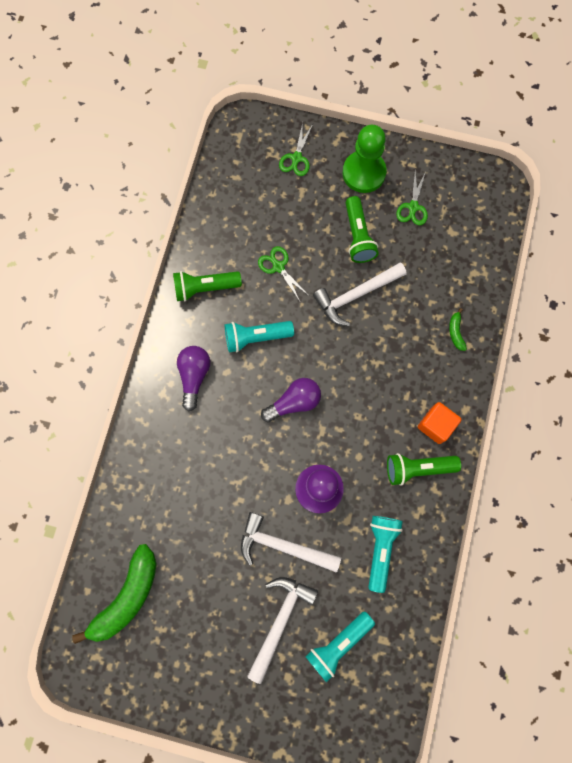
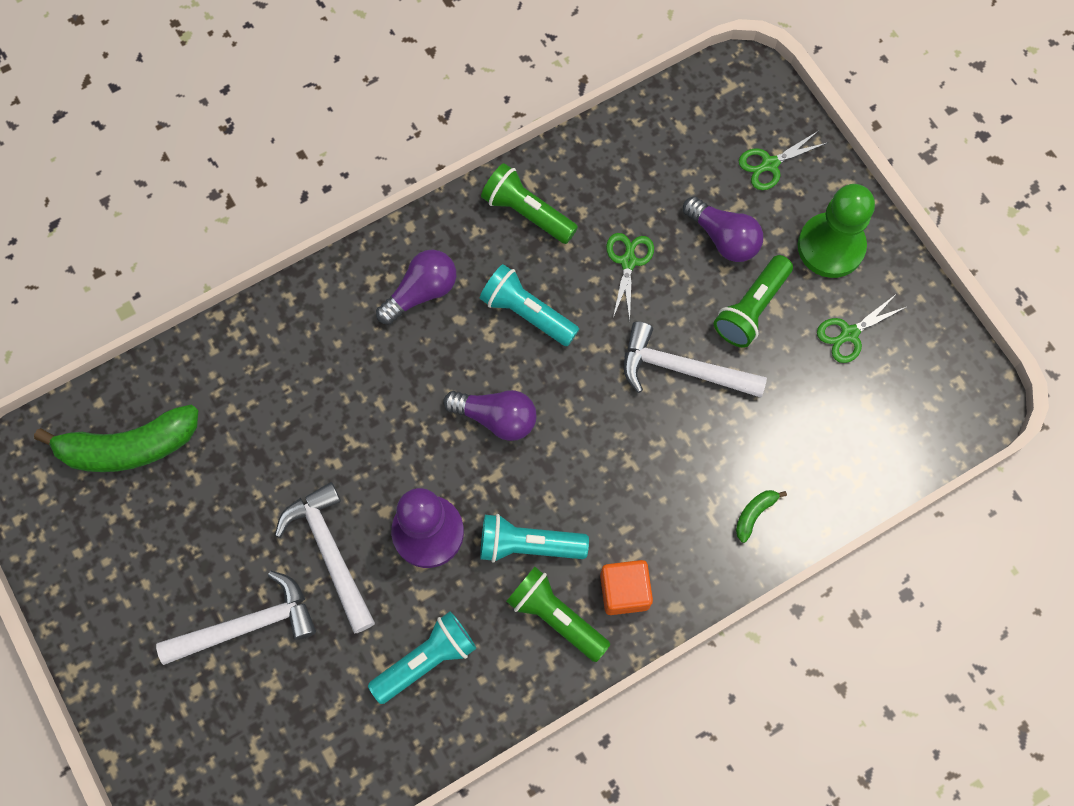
camera: 45 degrees right, 5 degrees down
turquoise flashlight [305,611,375,682] -> turquoise flashlight moved to [480,514,589,563]
none -> purple light bulb [683,196,763,262]

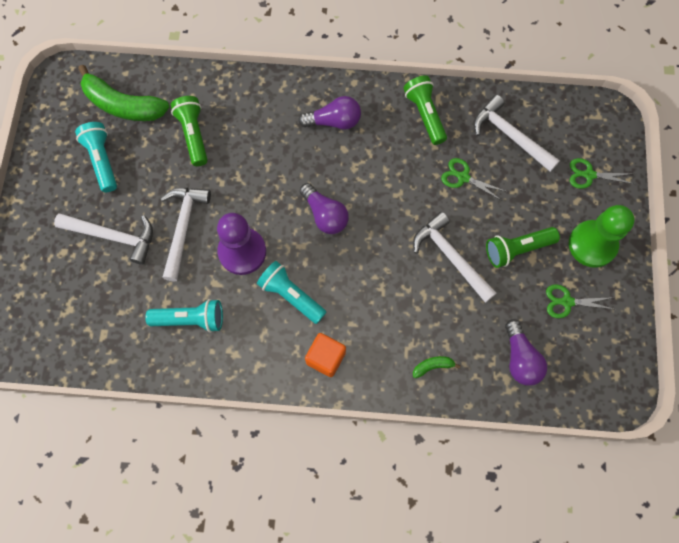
camera: 35 degrees right, 0 degrees up
turquoise flashlight [480,264,579,346] -> turquoise flashlight moved to [75,122,117,192]
green flashlight [506,567,610,662] -> green flashlight moved to [171,96,208,166]
green scissors [606,233,654,320] -> green scissors turned 105 degrees counterclockwise [441,158,507,201]
purple light bulb [683,196,763,262] -> purple light bulb moved to [505,319,547,386]
none -> white hammer [474,95,560,172]

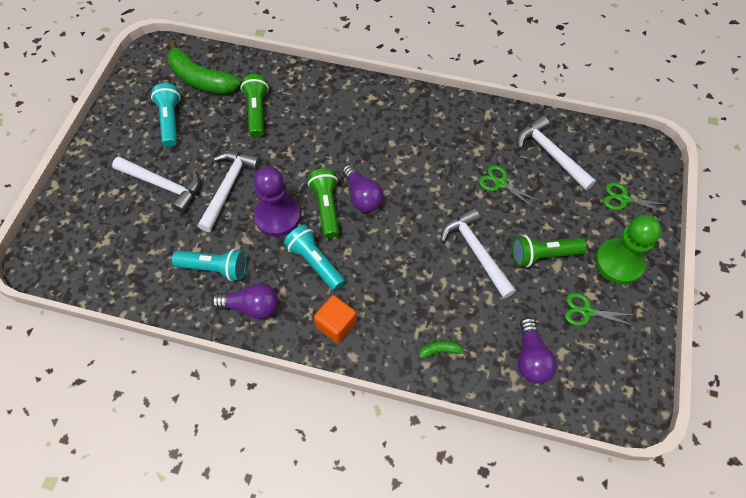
camera: 10 degrees right, 10 degrees down
purple light bulb [298,96,361,130] -> purple light bulb moved to [211,283,278,319]
green flashlight [403,75,447,145] -> green flashlight moved to [308,168,339,238]

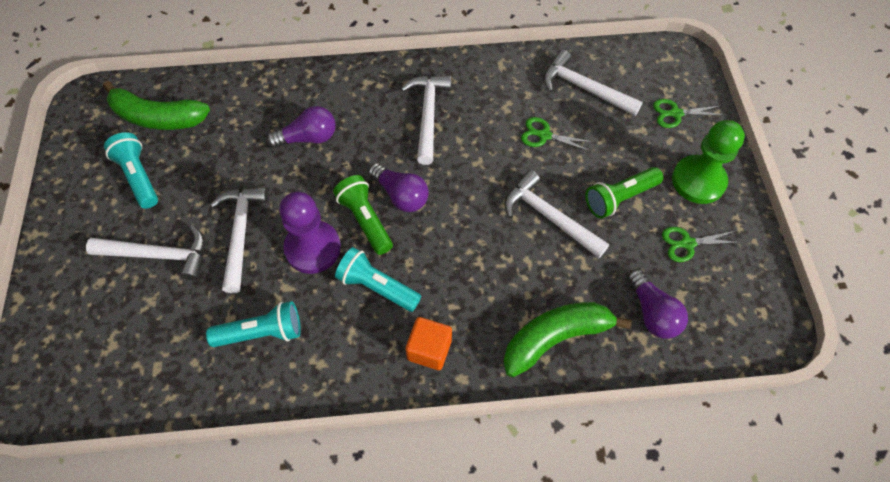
camera: 20 degrees left, 0 degrees up
purple light bulb [211,283,278,319] -> purple light bulb moved to [266,106,336,148]
green flashlight [240,74,269,138] -> none
green banana [419,340,469,358] -> green banana [503,302,632,377], size x2.37
none -> white hammer [401,75,452,165]

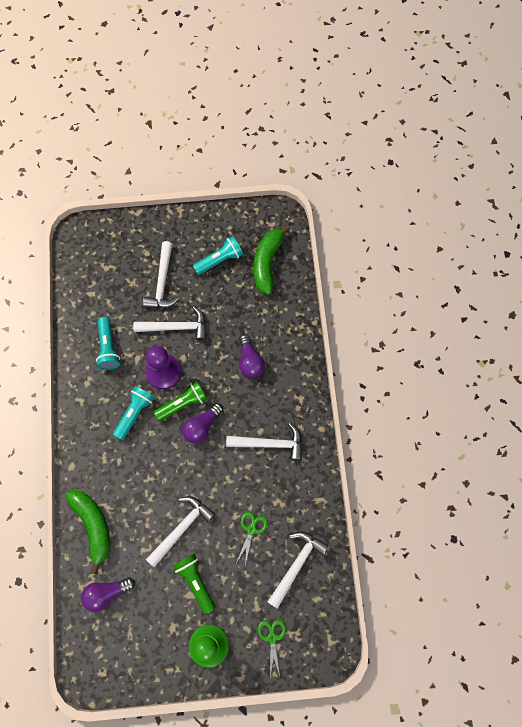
camera: 90 degrees right, 10 degrees up
orange cube [406,317,452,370] -> none
green scissors [662,227,742,262] -> none

